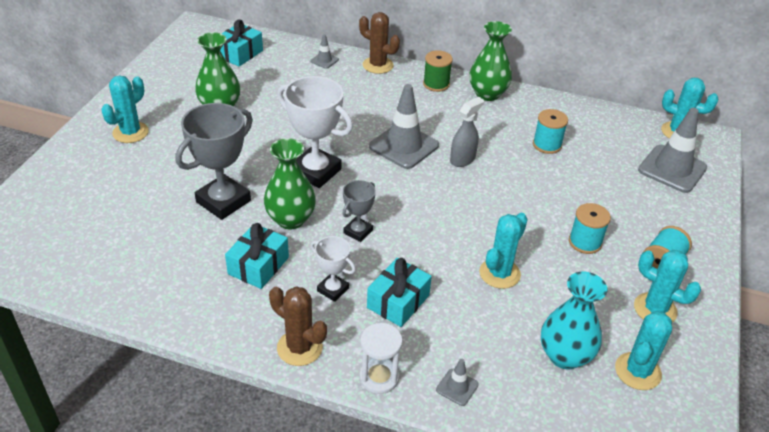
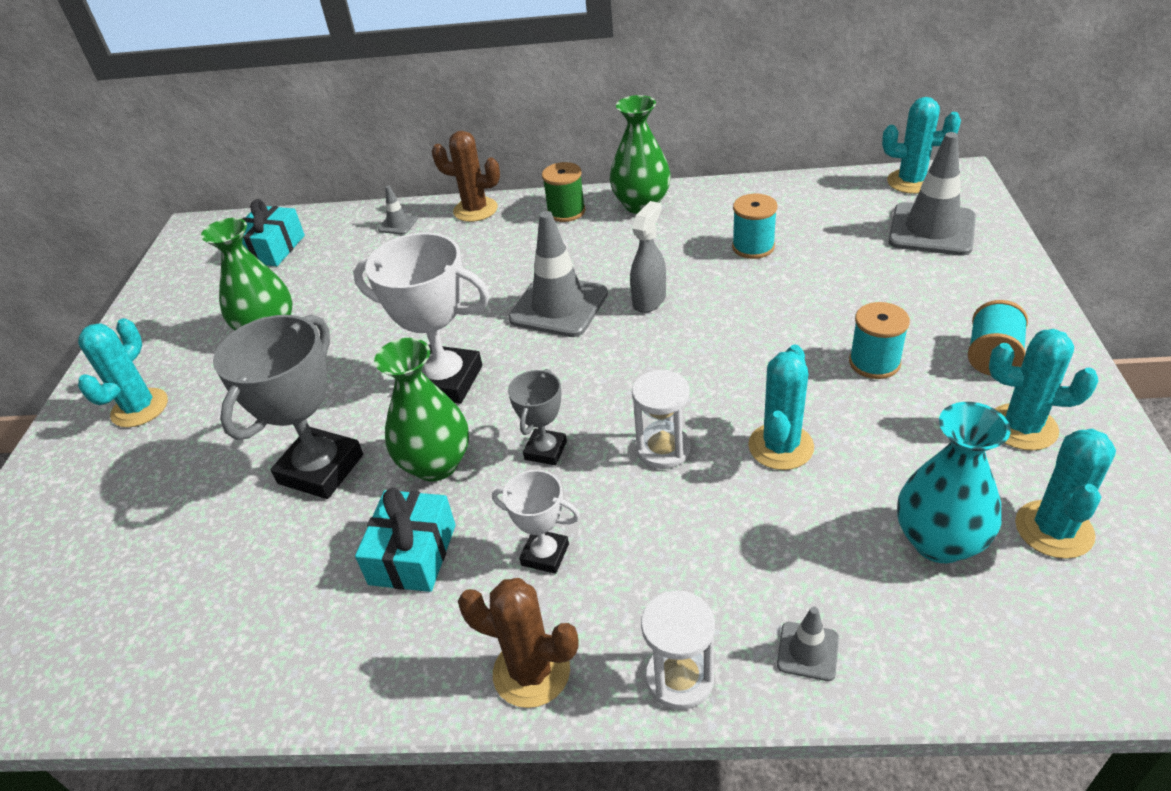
camera: 10 degrees left, 0 degrees up
turquoise gift [367,258,432,327] -> none
none -> white hourglass [632,370,690,469]

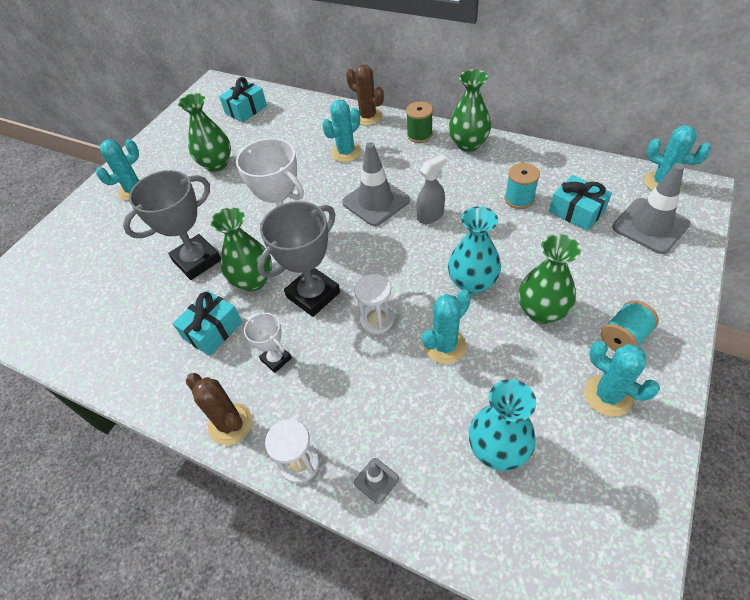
camera: 25 degrees right, 10 degrees up
grey traffic cone [378,186,418,234] -> none
grey trophy [508,369,567,465] -> grey trophy [257,201,340,317], size x1.87
turquoise spool [849,302,910,379] -> green vase [518,234,581,324]
turquoise cactus [1015,429,1116,559] -> turquoise cactus moved to [322,100,362,162]
none -> turquoise vase [448,206,501,294]
none -> turquoise gift [549,175,612,231]

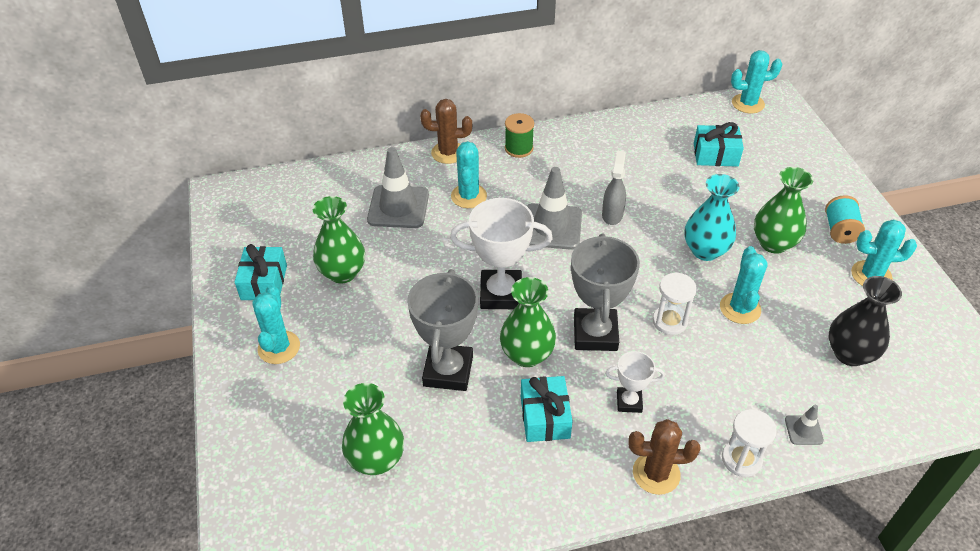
camera: 45 degrees left, 5 degrees down
turquoise gift [219,77,267,122] -> turquoise gift moved to [234,244,287,300]
green vase [449,70,491,152] -> green vase moved to [342,383,404,475]
turquoise vase [469,379,536,471] -> black vase [829,276,902,366]
turquoise spool [505,163,540,209] -> none
grey traffic cone [612,163,690,254] -> grey traffic cone moved to [367,147,429,228]

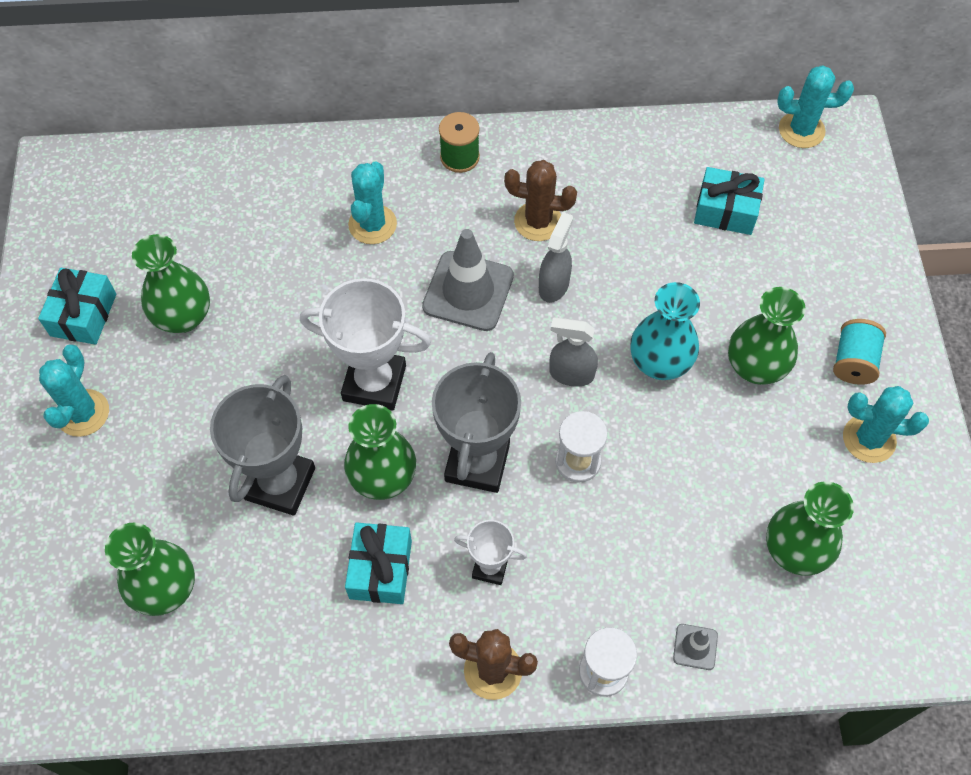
camera: 10 degrees right, 15 degrees up
grey traffic cone [367,147,429,228] -> none
brown cactus [420,99,472,164] -> brown cactus moved to [504,160,577,241]
turquoise cactus [720,246,768,324] -> none
black vase [829,276,902,366] -> green vase [766,481,854,576]
none -> grey spray bottle [549,317,598,387]

